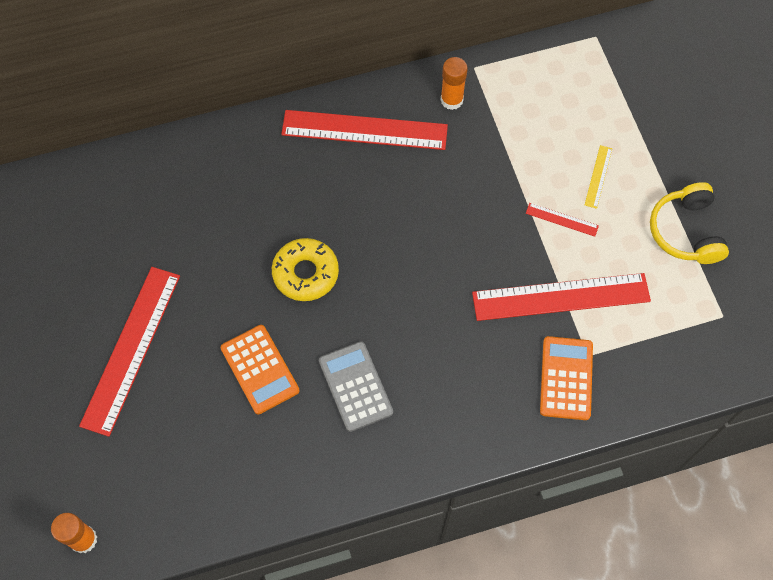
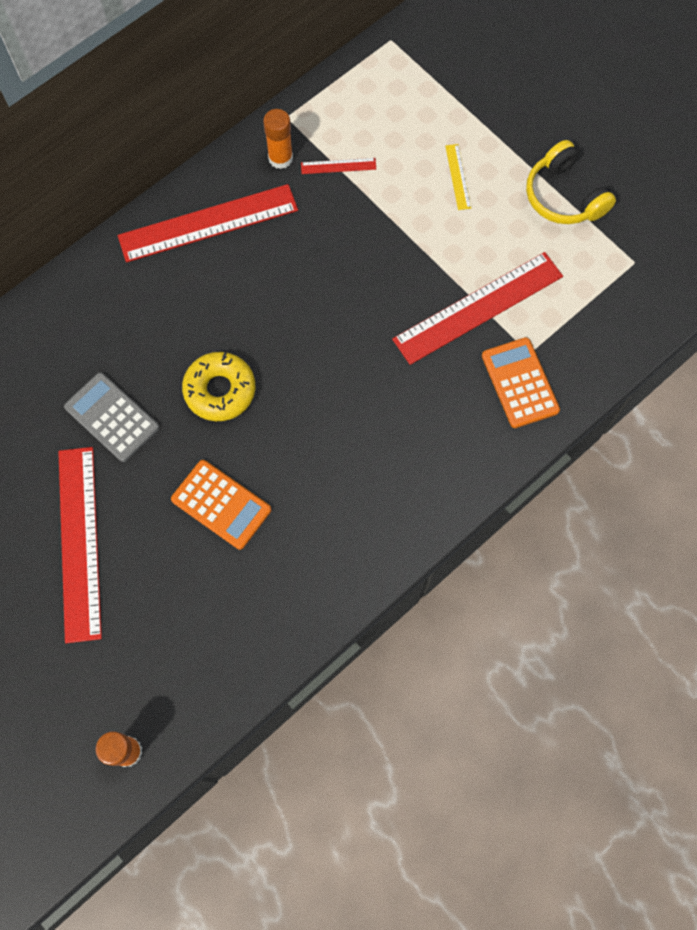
camera: 25 degrees left, 5 degrees up
grey calculator [319,341,393,432] -> grey calculator moved to [64,373,160,462]
red ruler [526,203,599,237] -> red ruler moved to [301,158,376,174]

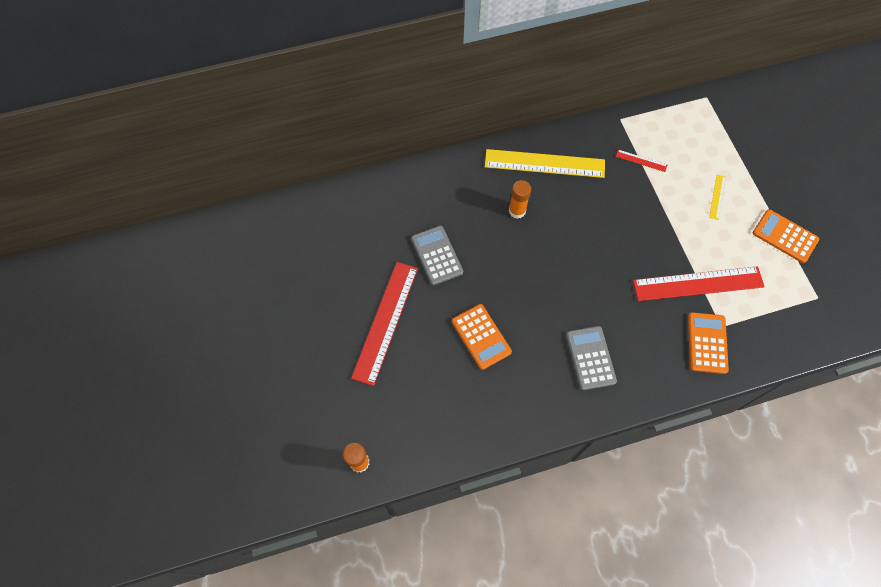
camera: 25 degrees right, 5 degrees down
red ruler [118,184,298,262] -> yellow ruler [485,149,605,178]
yellow donut [182,352,255,421] -> none
orange glue stick [263,109,293,169] -> orange glue stick moved to [509,180,531,219]
yellow headphones [526,140,616,224] -> orange calculator [753,209,819,263]
none -> grey calculator [566,326,617,390]

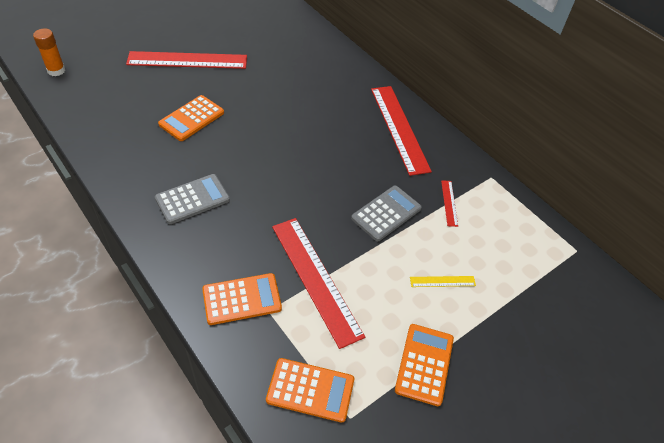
camera: 65 degrees right, 15 degrees down
grey calculator [411,226,463,285] -> grey calculator moved to [351,186,422,241]
yellow ruler [485,149,605,178] -> red ruler [371,86,432,176]
orange glue stick [509,180,531,219] -> none
none -> orange calculator [266,358,354,422]

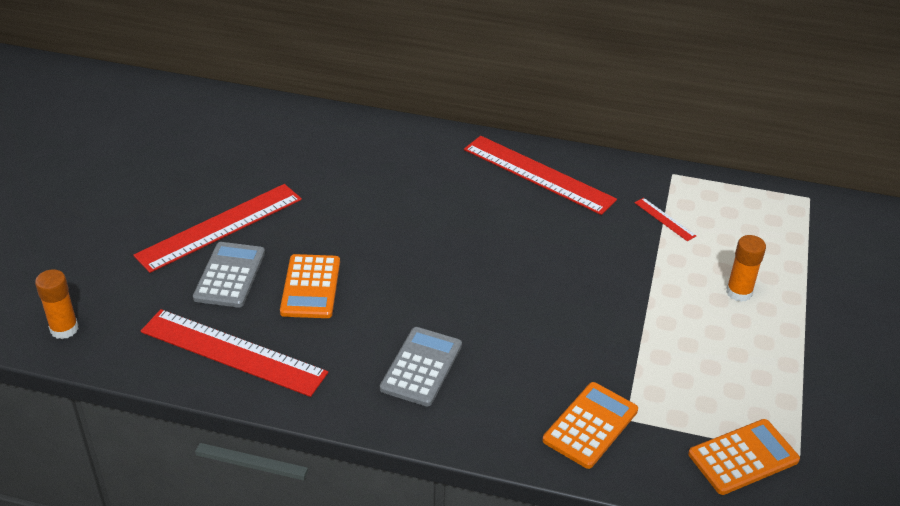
camera: 35 degrees left, 10 degrees down
red ruler [272,218,365,349] -> red ruler moved to [141,309,328,397]
grey calculator [351,186,422,241] -> grey calculator moved to [193,242,265,308]
orange calculator [395,324,454,406] -> none
yellow ruler [410,276,476,287] -> orange glue stick [726,235,766,302]

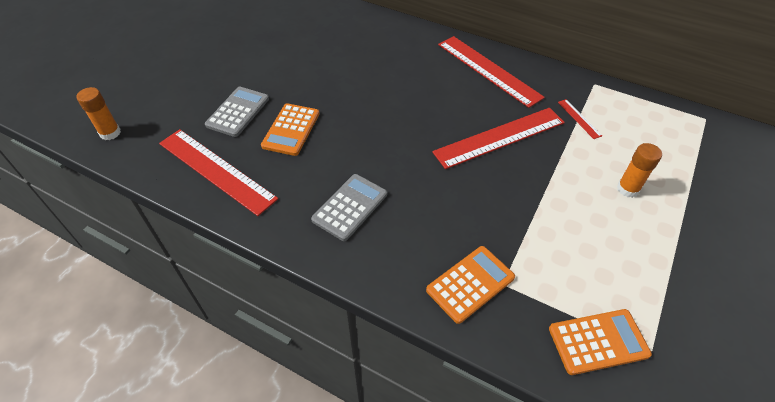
camera: 15 degrees right, 10 degrees up
red ruler [134,184,302,273] -> red ruler moved to [432,108,565,169]

